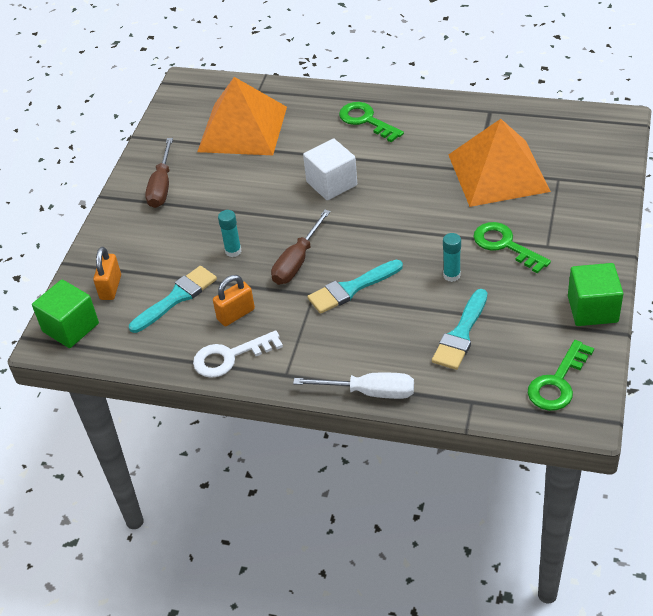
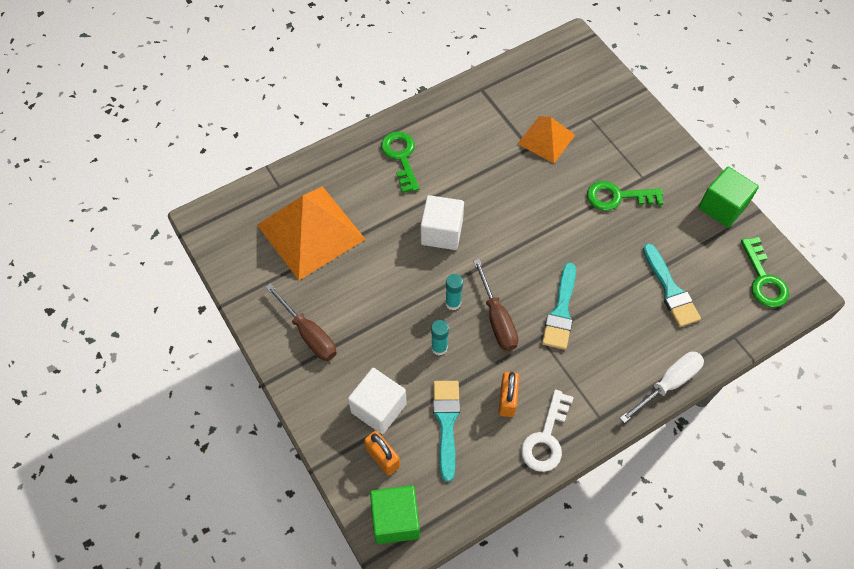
camera: 50 degrees left, 15 degrees up
green key [339,102,404,142] -> green key turned 75 degrees clockwise [381,131,419,193]
turquoise glue stick [443,233,461,282] -> turquoise glue stick moved to [445,274,463,310]
orange pyramid [448,119,551,207] -> orange pyramid [518,116,575,163], size x0.57
none -> white cube [348,368,407,434]

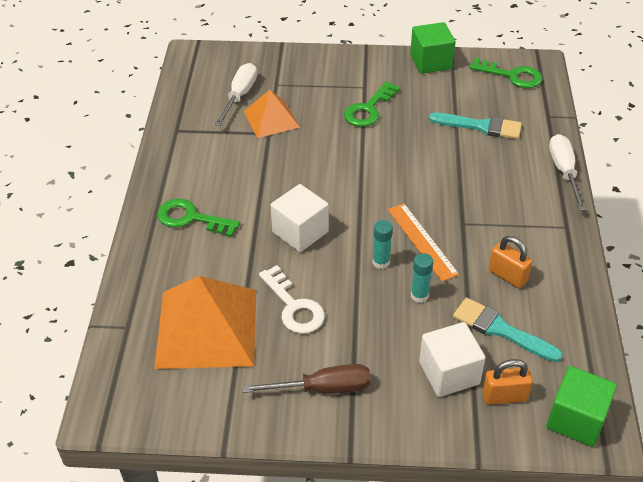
camera: 55 degrees left, 15 degrees down
brown screwdriver [473,259,518,351] -> orange ruler [388,203,459,282]
white key [521,390,574,472] -> white key moved to [259,265,325,334]
turquoise brush [542,263,576,350] -> none
none -> white screwdriver [215,63,257,126]

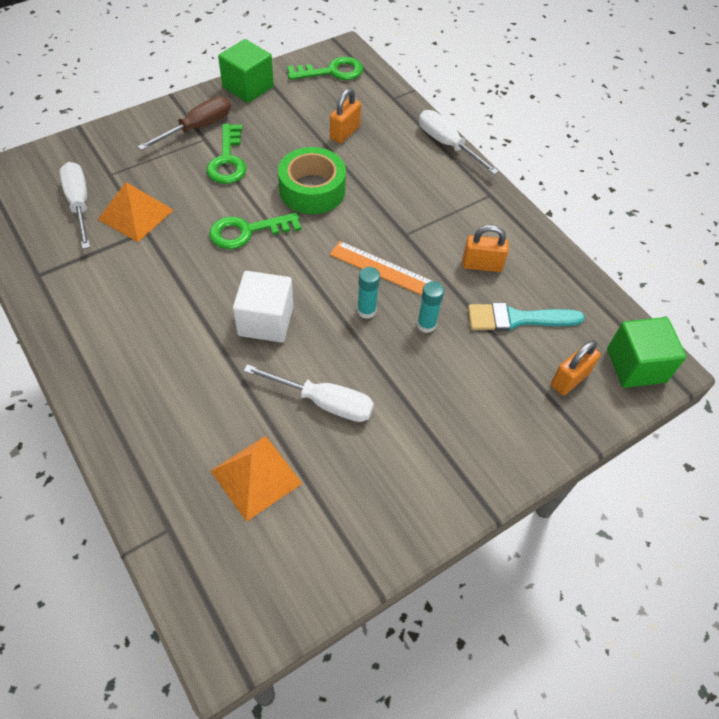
camera: 40 degrees left, 10 degrees up
orange pyramid [154,276,256,369] -> orange pyramid [211,436,303,522], size x0.57
green key [157,199,240,237] -> green key moved to [209,213,301,249]
brown screwdriver [242,364,371,393] -> brown screwdriver moved to [137,96,231,150]
white key [259,265,325,334] -> white screwdriver [244,364,374,422]
white cube [419,322,486,397] -> none
turquoise brush [429,113,522,139] -> orange padlock [330,88,361,143]
none -> green tape [278,147,346,214]

